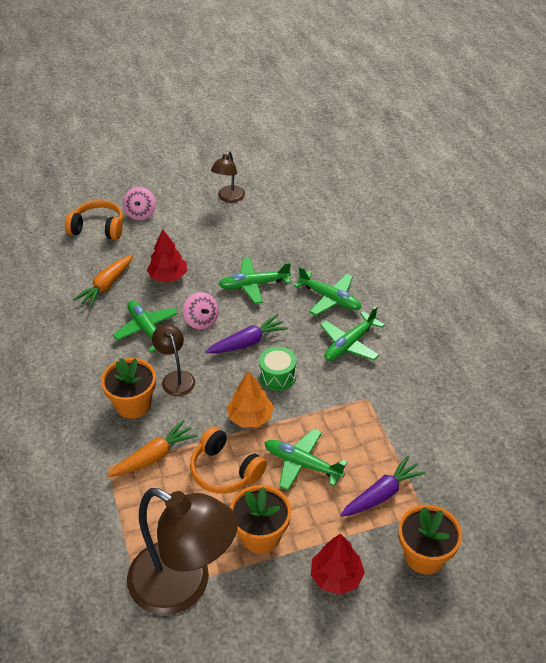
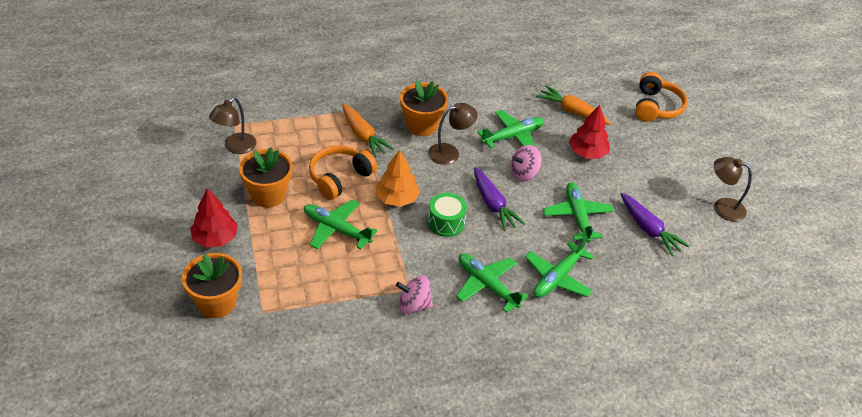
camera: 90 degrees right, 0 degrees up
pink spinning top [123,187,156,220] -> pink spinning top moved to [396,276,433,314]
brown lamp [127,488,238,615] -> brown lamp [209,97,256,154], size x0.48
green plane [265,428,347,490] -> green plane turned 90 degrees counterclockwise [304,199,378,249]
purple carrot [340,456,426,517] -> purple carrot moved to [621,193,689,256]

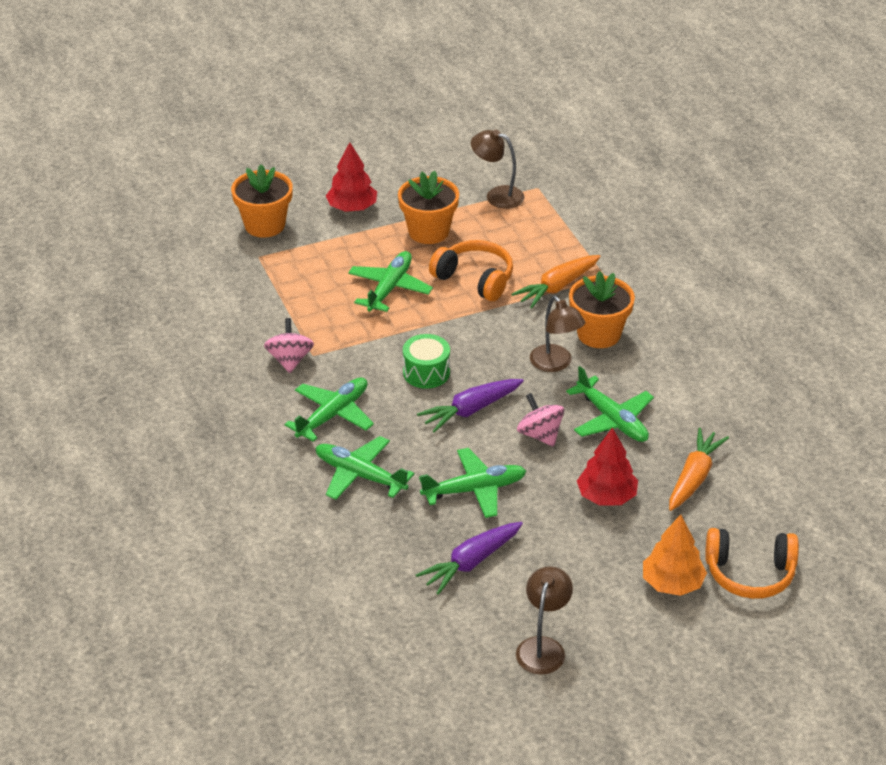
camera: 85 degrees right, 5 degrees down
orange tree [376,150,420,207] -> orange tree moved to [643,514,707,596]

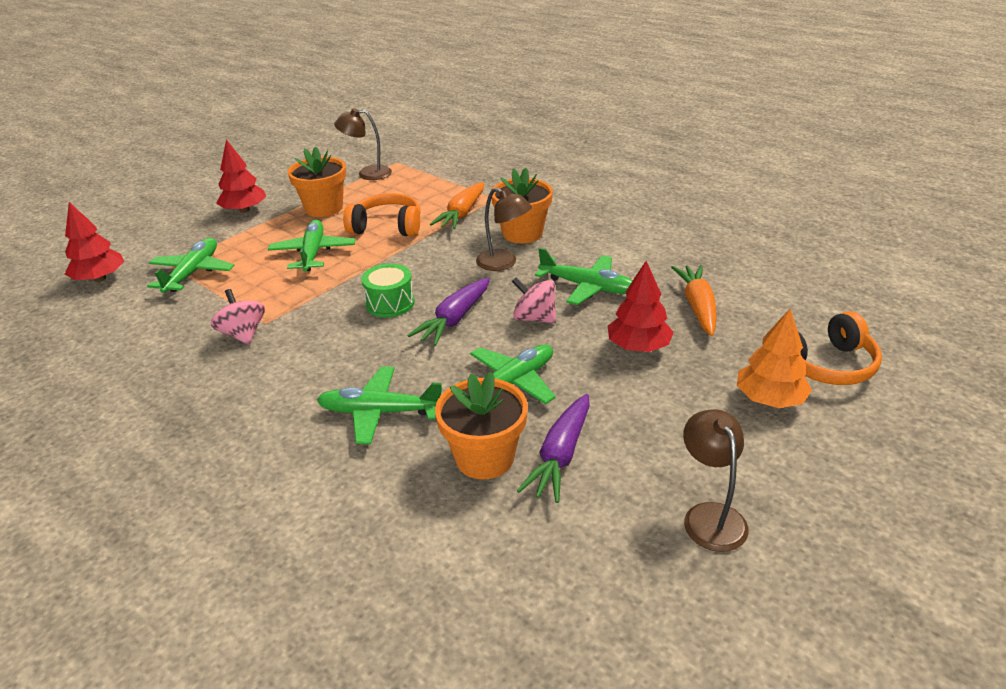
camera: 25 degrees left, 5 degrees down
orange flower pot [231,164,293,238] -> orange flower pot moved to [435,372,528,480]
green plane [285,377,374,442] -> green plane moved to [147,238,235,293]
none -> red tree [65,202,125,282]

